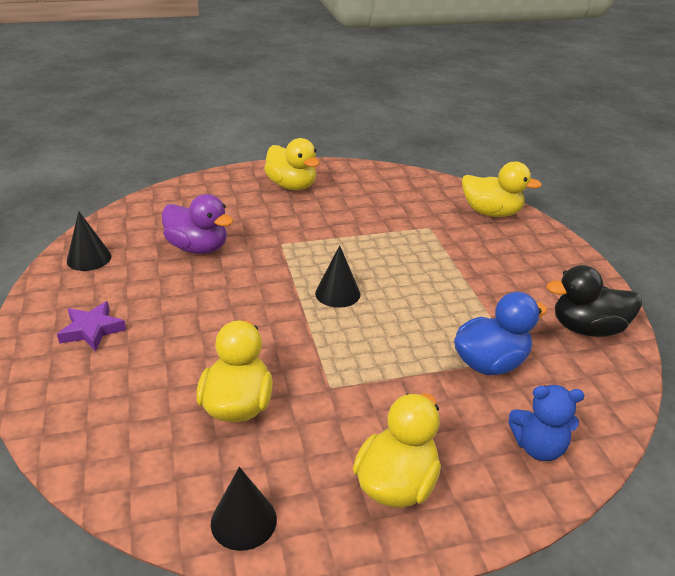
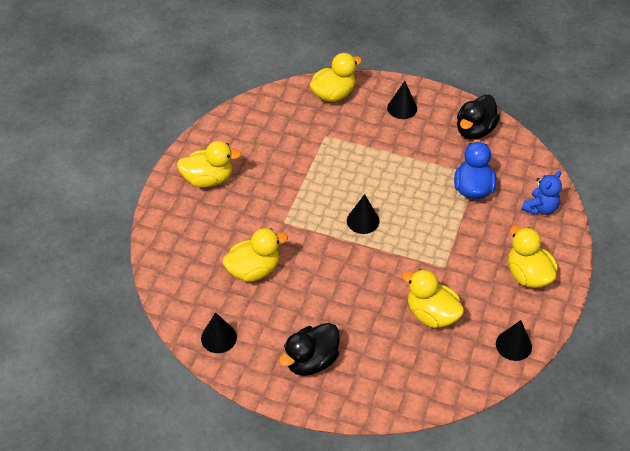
camera: 55 degrees left, 15 degrees up
purple star [57,301,126,351] -> black duck [279,323,340,376]
purple duck [162,194,233,254] -> yellow duck [222,228,288,282]
none -> black cone [387,81,417,119]

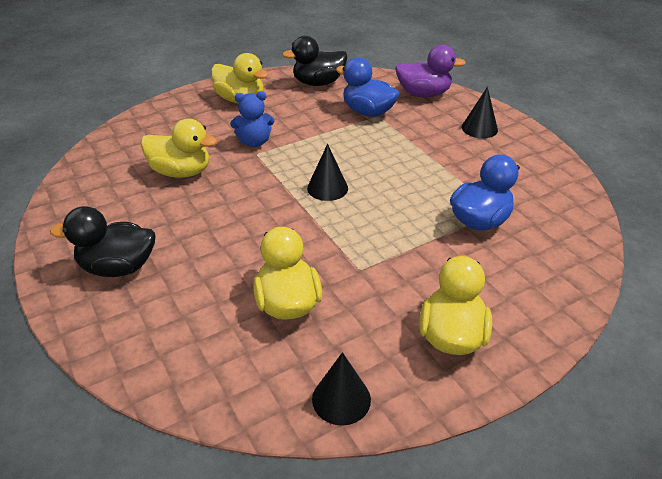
camera: 40 degrees right, 10 degrees down
black cone [201,312,237,353] -> none
yellow duck [309,53,362,102] -> purple duck [395,45,466,97]
black duck [457,95,500,140] -> black duck moved to [282,36,347,86]
blue teddy bear [521,171,562,215] -> blue teddy bear moved to [230,91,275,147]
none -> blue duck [336,57,400,117]

